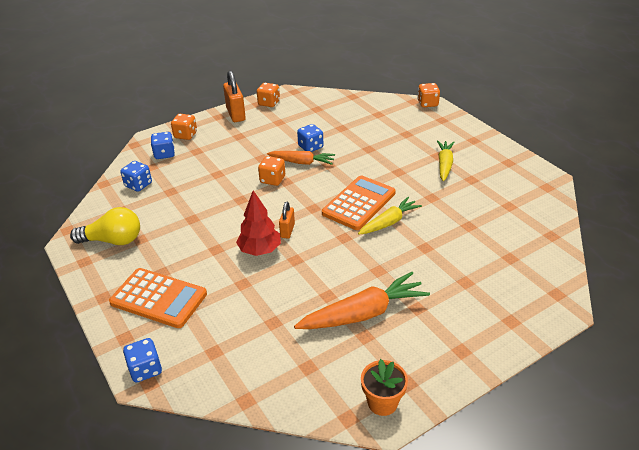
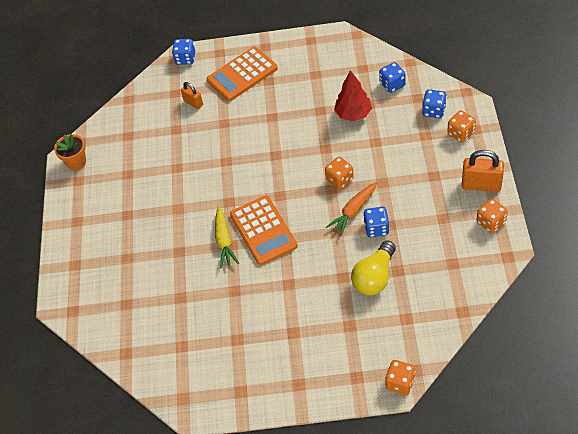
camera: 125 degrees right, 15 degrees up
yellow light bulb [70,207,140,245] -> yellow light bulb moved to [351,240,396,295]
red tree [236,190,281,256] -> red tree moved to [334,70,372,121]
orange padlock [279,202,295,239] -> orange padlock moved to [181,82,203,109]
orange carrot [294,272,430,329] -> none
yellow carrot [437,140,454,181] -> none

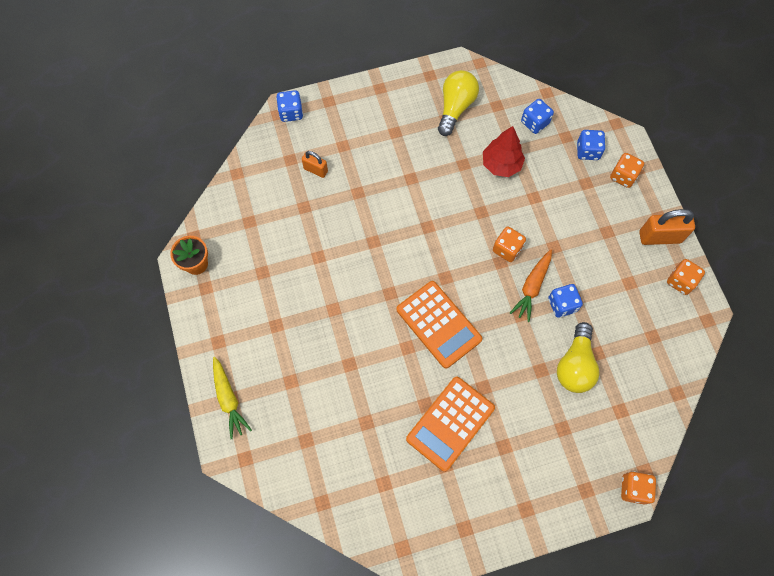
camera: 20 degrees left, 15 degrees up
orange calculator [207,47,278,101] -> orange calculator moved to [406,377,495,472]
yellow carrot [215,206,239,268] -> yellow carrot moved to [213,357,252,439]
none -> yellow light bulb [438,70,479,136]

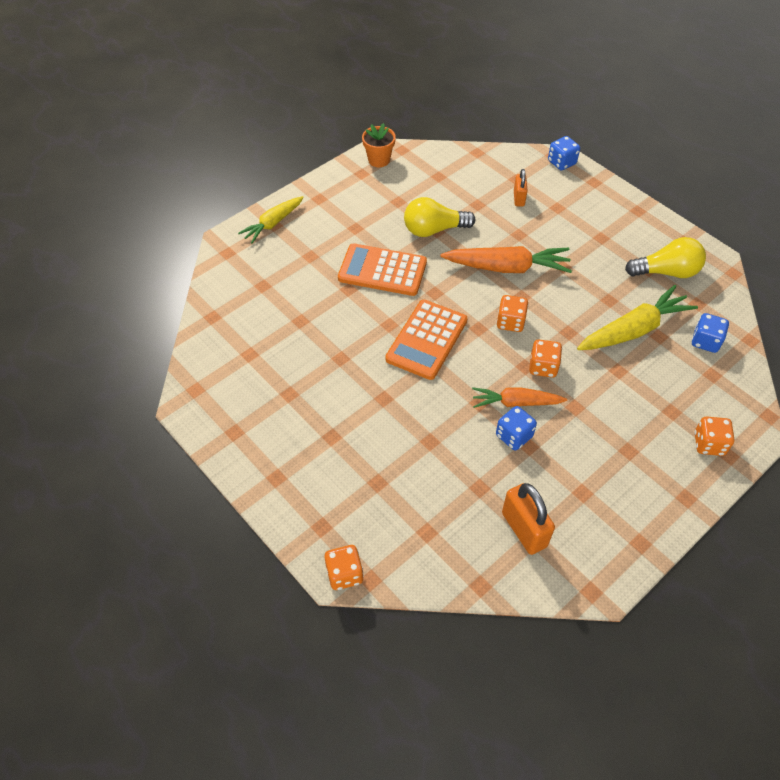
camera: 65 degrees right, 15 degrees down
orange calculator [406,377,495,472] -> orange calculator moved to [338,243,427,296]
red tree [483,126,525,177] -> yellow carrot [577,285,698,350]
yellow light bulb [557,322,600,393] -> yellow light bulb moved to [404,197,475,237]
blue dice [577,130,606,160] -> none
orange padlock [639,209,695,245] -> orange padlock moved to [502,483,555,555]
orange dice [667,259,705,295] -> orange dice moved to [496,295,528,332]
none -> orange carrot [440,246,572,273]

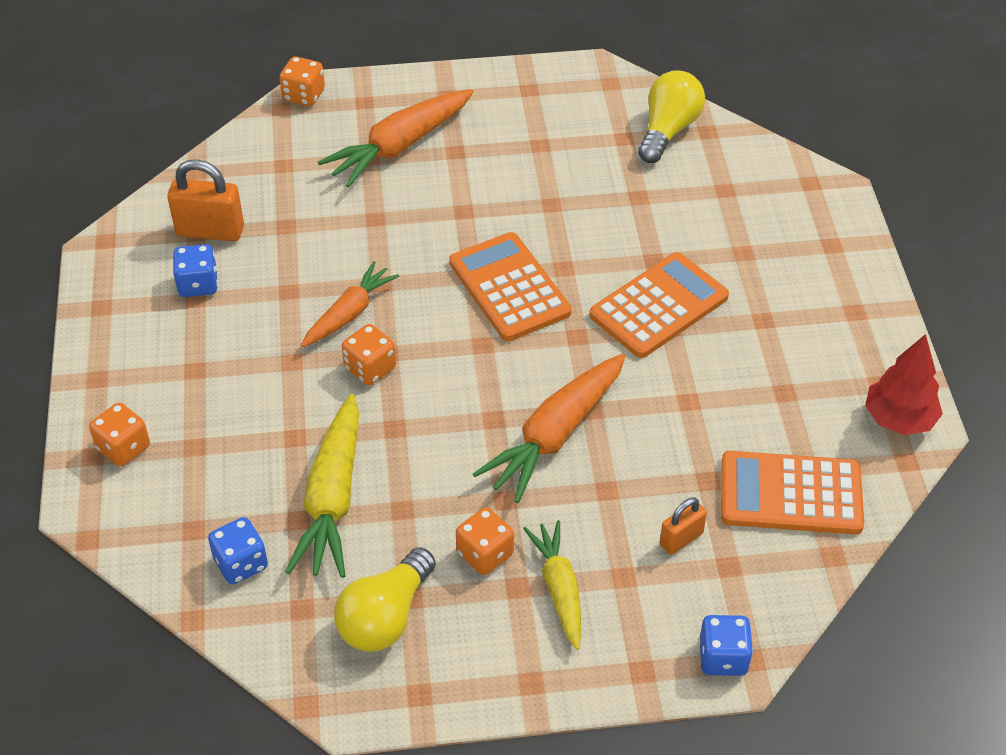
camera: 125 degrees right, 5 degrees down
yellow carrot [238,196,304,243] -> yellow carrot moved to [523,520,581,650]
orange flower pot [362,123,396,167] -> red tree [865,334,943,435]
yellow light bulb [404,197,475,237] -> yellow light bulb moved to [638,70,705,163]
orange dice [496,295,528,332] -> orange dice moved to [456,507,514,575]
blue dice [496,406,537,450] -> blue dice moved to [173,244,218,297]
orange padlock [514,169,528,206] -> orange padlock turned 75 degrees counterclockwise [660,497,707,555]
none -> orange carrot [318,89,474,188]
none -> orange calculator [721,451,864,534]

